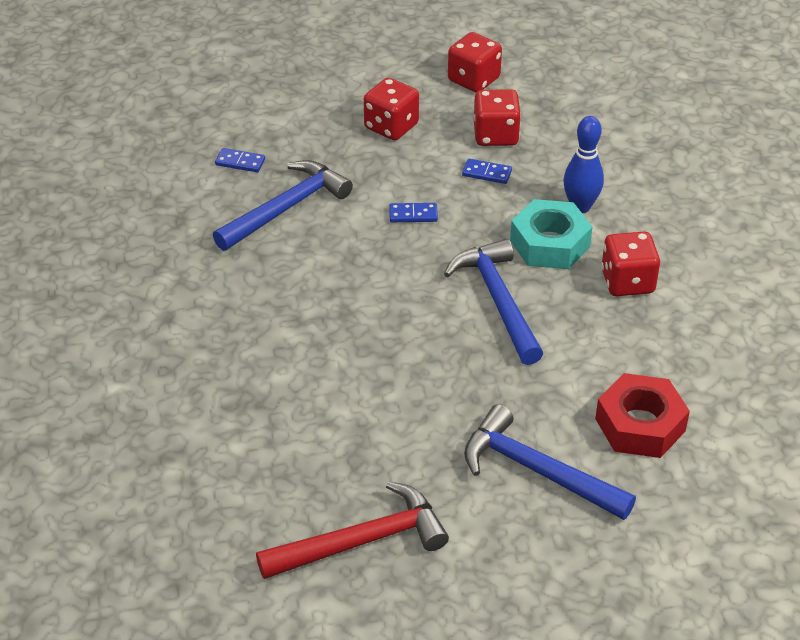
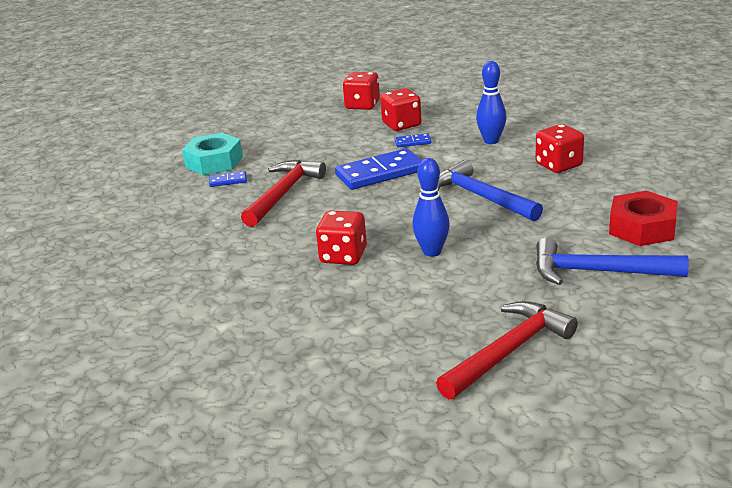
camera: 20 degrees left, 15 degrees down
blue hammer [213,160,353,251] -> red hammer [241,160,326,227]
red dice [364,78,419,140] -> red dice moved to [316,210,367,265]
blue domino [389,203,438,222] -> blue domino [335,148,422,190], size x2.20
turquoise nut [510,199,592,269] -> turquoise nut moved to [182,133,243,175]
none -> blue bowling pin [412,158,450,257]

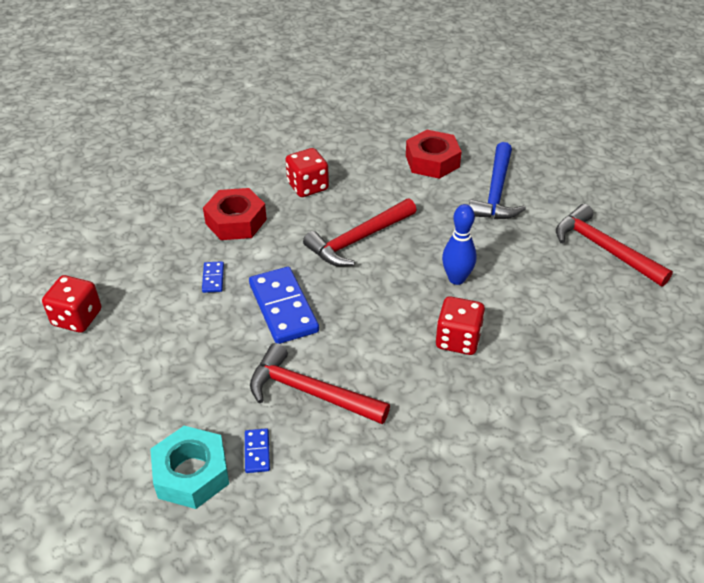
camera: 90 degrees left, 15 degrees up
red dice [380,88,421,131] -> none
blue hammer [438,160,543,221] -> red hammer [303,198,417,267]
blue bowling pin [476,61,506,144] -> red nut [203,188,267,240]

